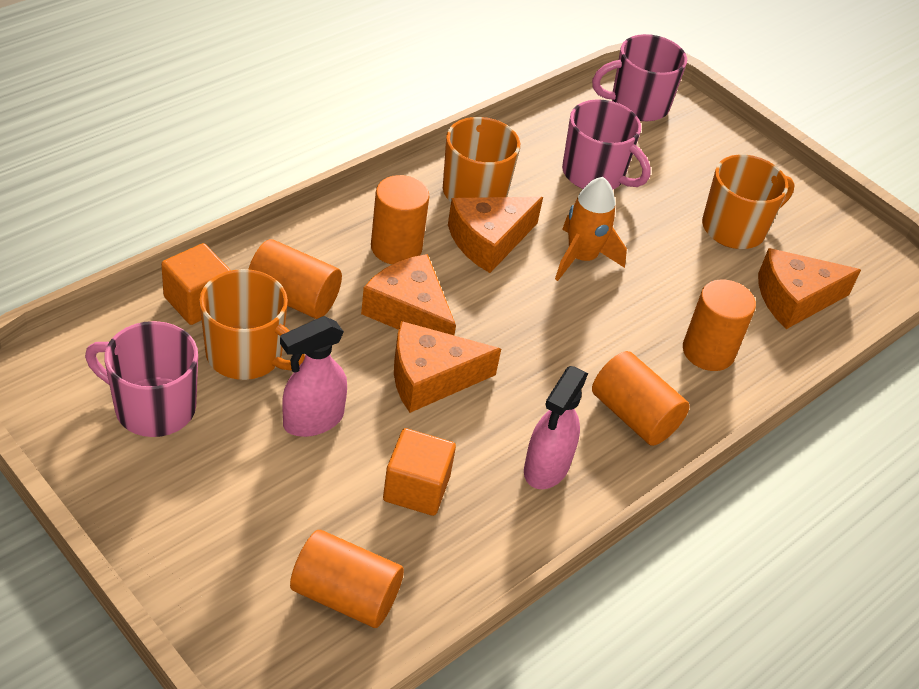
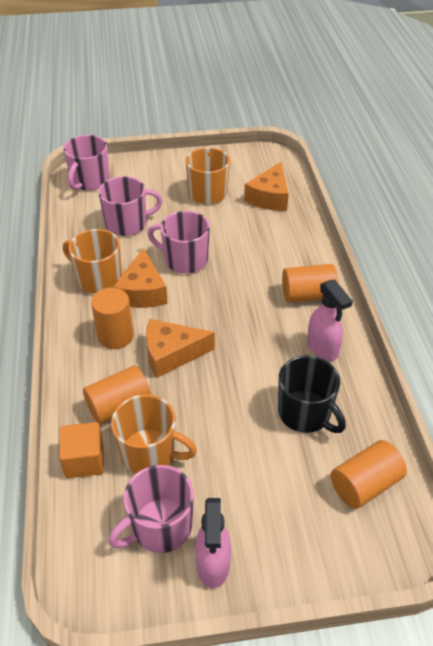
camera: 50 degrees left, 0 degrees up
orange mug [199,269,305,380] -> orange mug turned 45 degrees clockwise [111,394,197,474]
pink spray bottle [280,316,347,437] -> pink spray bottle moved to [195,498,231,588]
orange cube [383,428,456,516] -> black mug [278,355,346,433]
orange cheese [394,321,501,413] -> none
orange rocket [555,177,627,281] -> pink mug [148,211,210,274]
orange cylinder [683,279,756,371] -> none

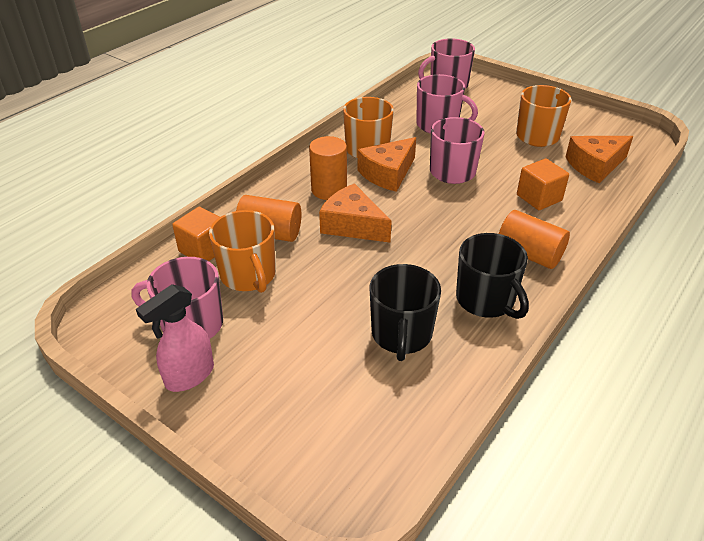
camera: 45 degrees right, 5 degrees down
pink spray bottle [307,279,353,361] -> black mug [456,233,529,319]
orange cylinder [331,440,407,509] -> none
none -> orange cube [517,159,569,210]

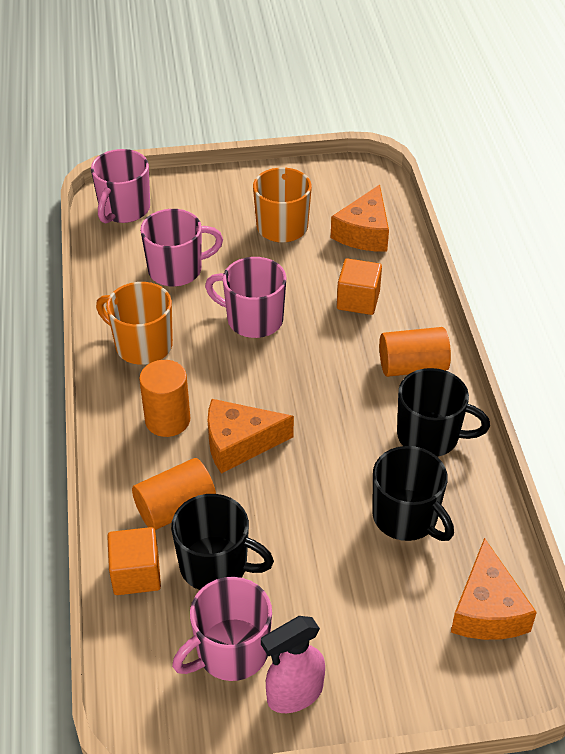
camera: 45 degrees left, 5 degrees up
pink spray bottle [136,284,214,392] -> pink spray bottle turned 60 degrees clockwise [261,616,325,713]
orange mug [209,210,276,293] -> black mug [171,494,274,590]
orange cheese [358,137,416,192] -> orange cheese moved to [451,538,537,640]

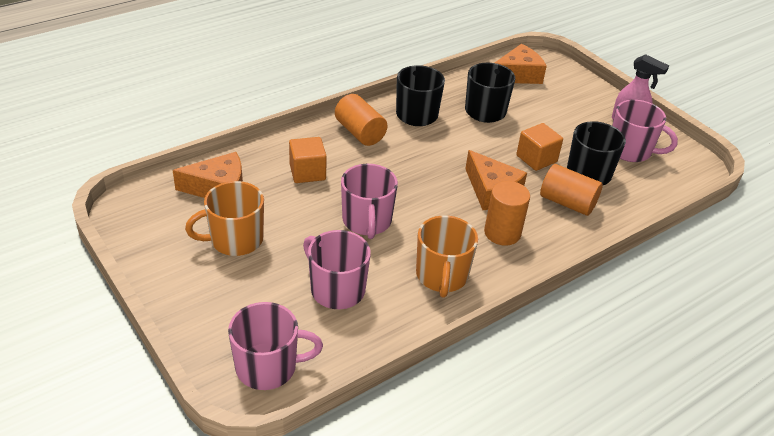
camera: 120 degrees left, 5 degrees down
orange cube [107,527,161,595] -> orange cube moved to [516,123,563,171]

